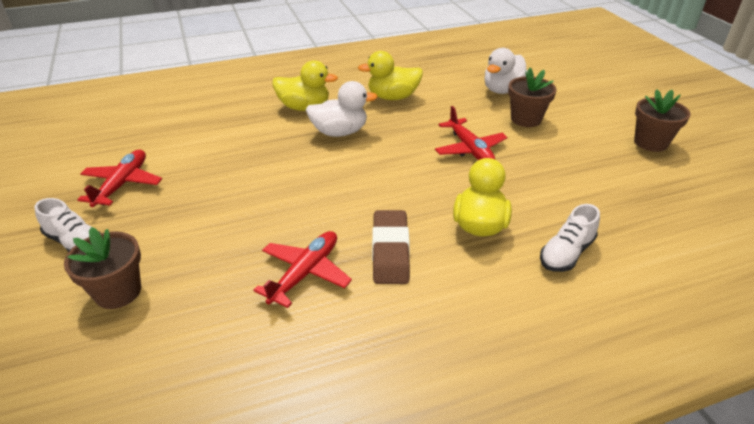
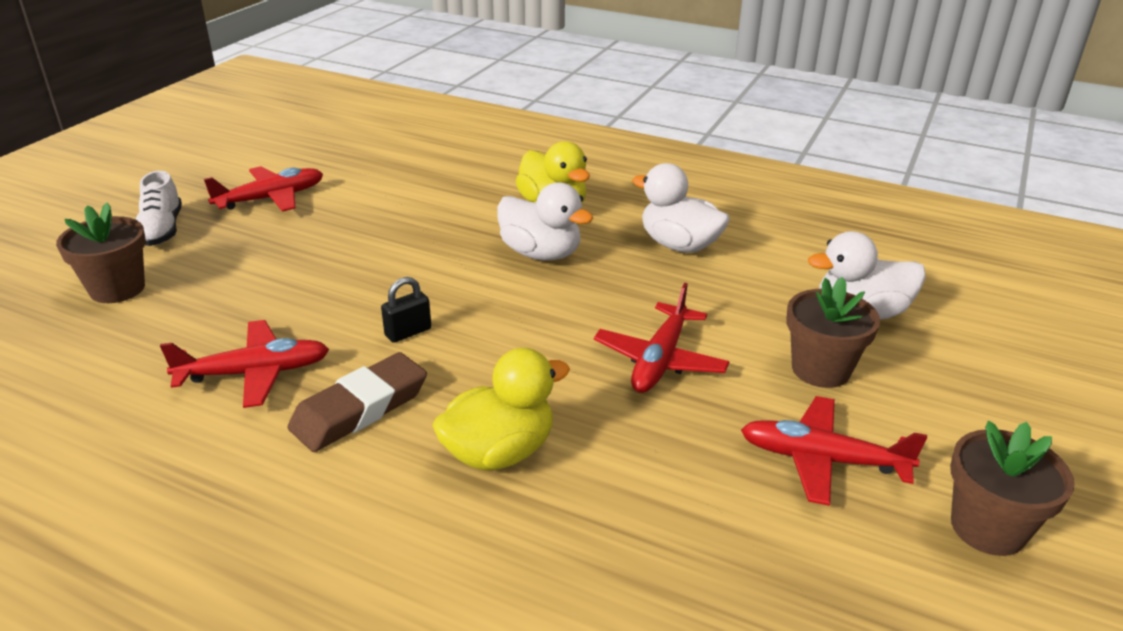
camera: 45 degrees right, 5 degrees down
yellow duck [358,51,423,100] -> white duck [632,163,730,253]
white shoe [540,204,600,272] -> none
none -> black padlock [381,277,431,343]
none -> red plane [741,396,927,506]

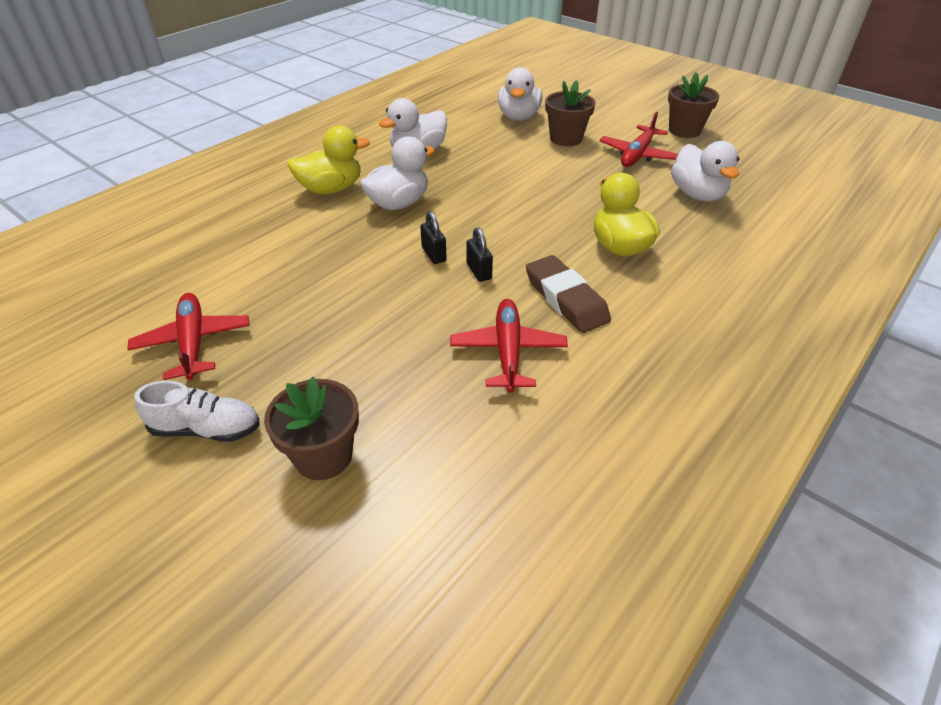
camera: 75 degrees left, 10 degrees up
red plane [594,283,730,393] -> none
none -> black padlock [420,211,446,264]
none -> white duck [671,141,740,201]

